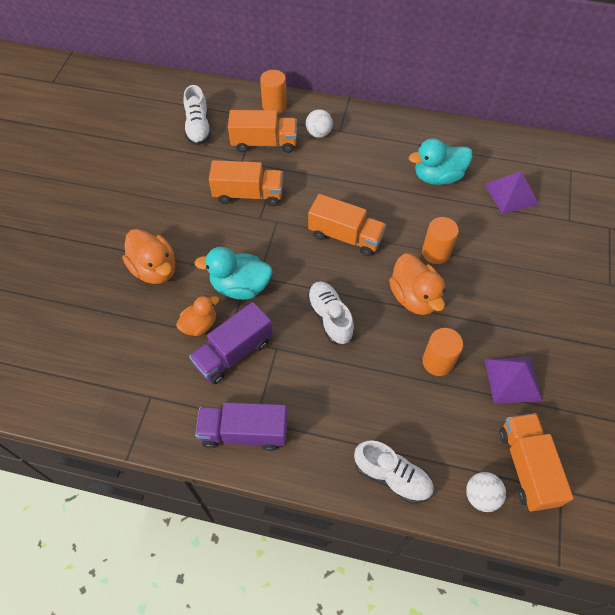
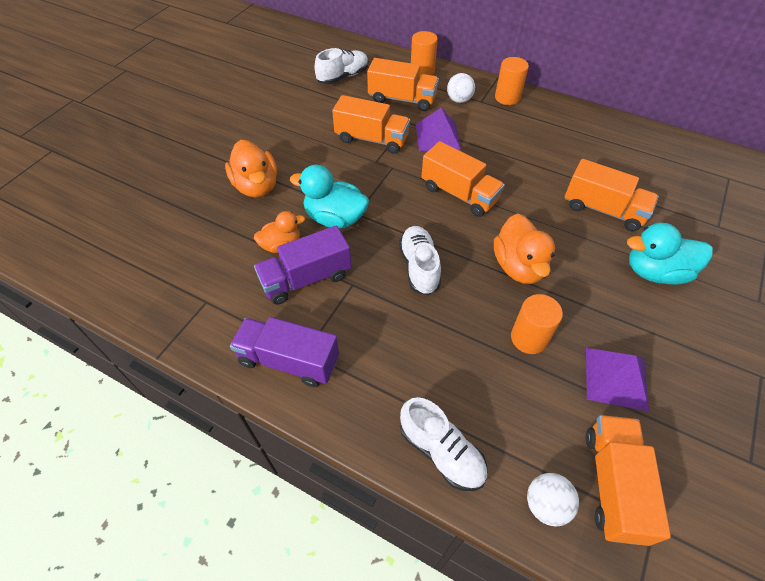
camera: 15 degrees right, 5 degrees down
white shoe [183,85,211,145] -> white shoe turned 135 degrees counterclockwise [314,48,369,84]
turquoise duck [409,138,473,185] -> turquoise duck moved to [627,223,713,285]
orange cylinder [422,217,459,264] -> orange cylinder moved to [495,57,529,105]
purple pyramid [484,171,539,214] -> purple pyramid moved to [416,108,461,151]
none -> orange truck [565,159,659,231]

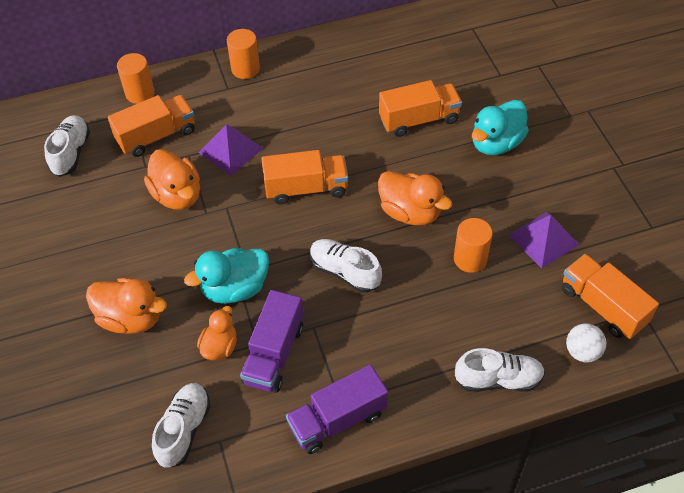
camera: 45 degrees left, 0 degrees up
orange truck [332,95,410,154] -> orange duck [144,149,200,210]
white ball [447,73,475,103] -> none
none -> white shoe [152,383,211,468]

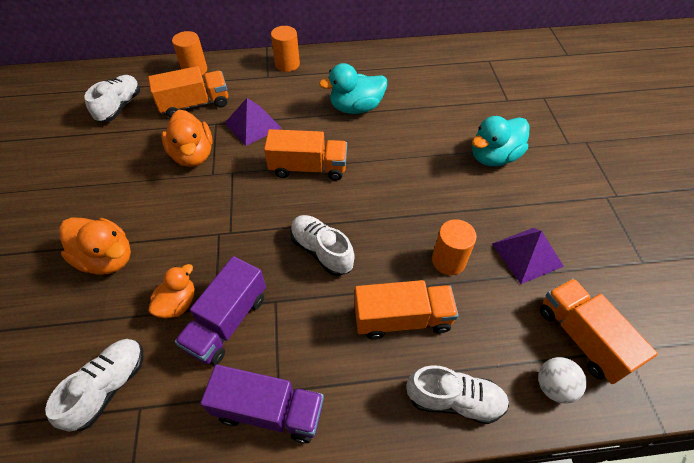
camera: 10 degrees right, 0 degrees up
turquoise duck [184,248,269,304] -> turquoise duck moved to [319,63,387,114]
purple truck [286,365,388,454] -> purple truck turned 150 degrees counterclockwise [200,365,324,444]
orange duck [378,171,452,225] -> none
orange truck [379,80,462,137] -> orange truck moved to [354,280,459,340]

